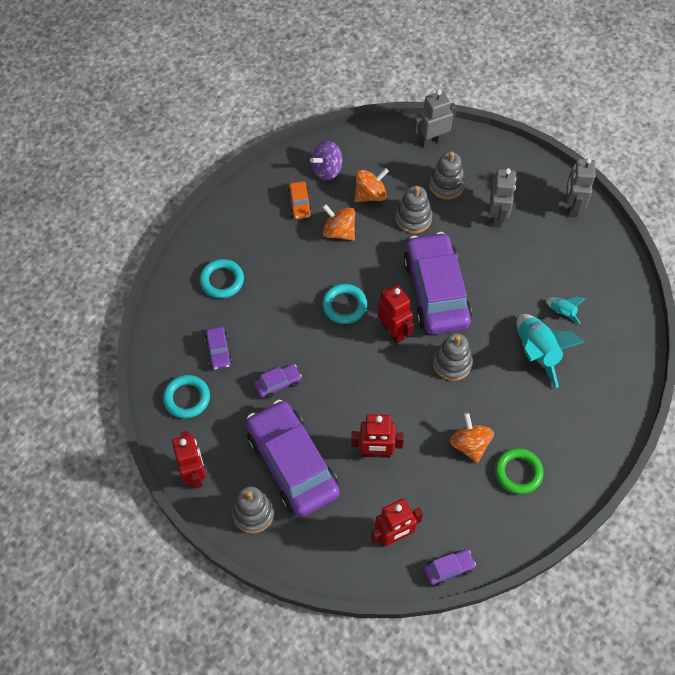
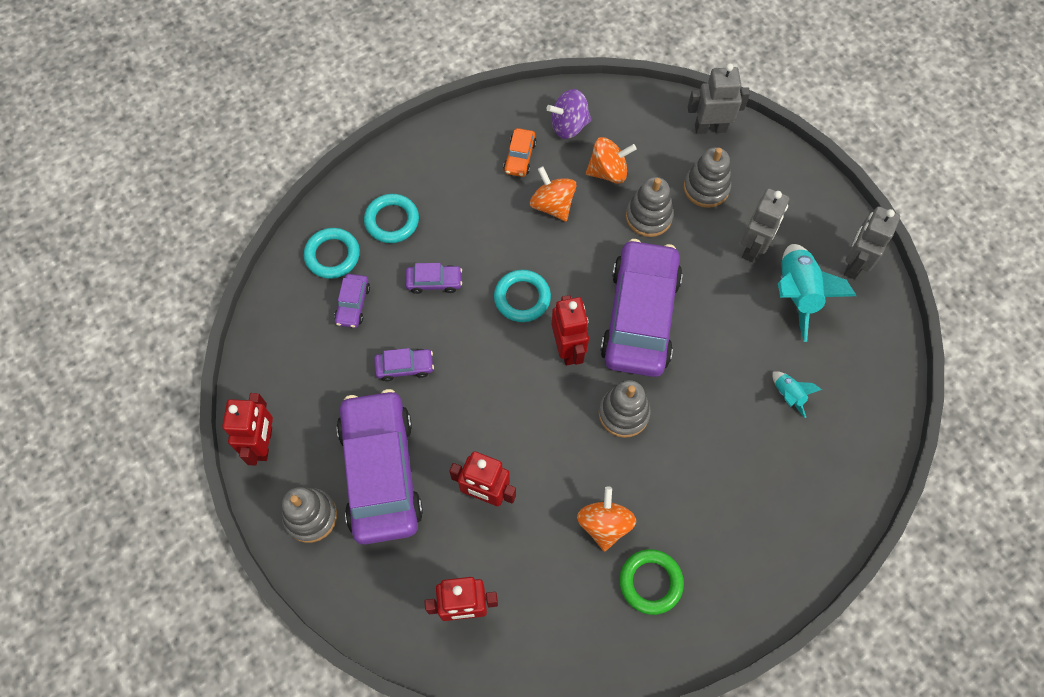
camera: 20 degrees right, 5 degrees up
turquoise ring [163,375,210,418] -> turquoise ring moved to [304,228,360,279]
purple car [424,549,476,586] -> purple car moved to [405,263,462,294]
turquoise rocket [517,314,584,388] -> turquoise rocket moved to [778,244,856,342]

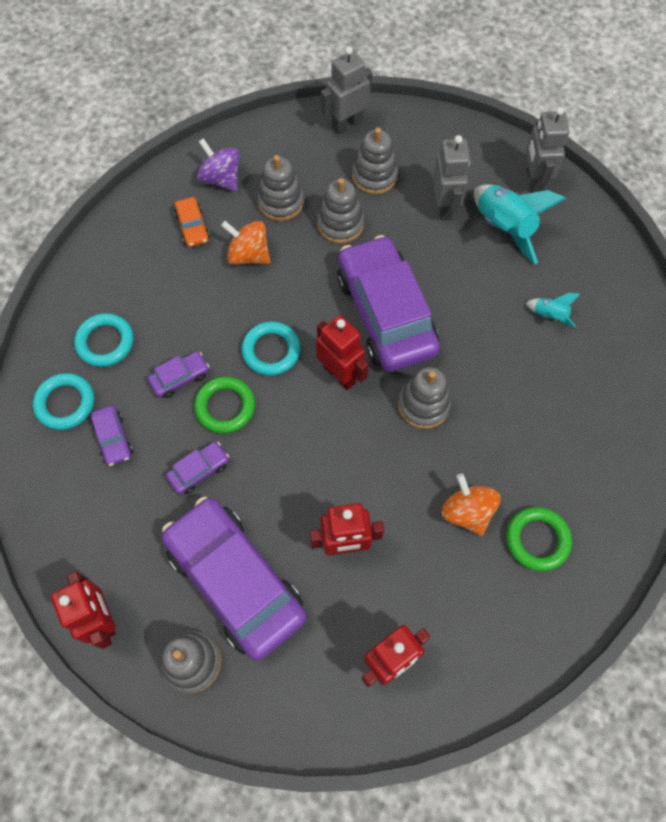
camera: 30 degrees left, 0 degrees up
purple spinning top [546,89,592,139] -> purple spinning top turned 90 degrees clockwise [197,138,240,192]
orange spinning top [586,137,636,184] -> grey stacking toy [257,155,304,221]
none -> green ring [194,377,255,434]

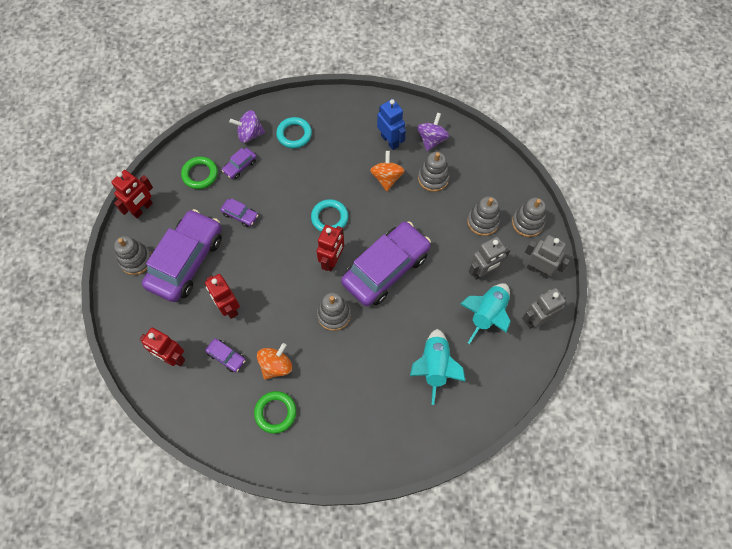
camera: 65 degrees right, 0 degrees up
turquoise ring [33,373,94,430] -> purple spinning top [229,110,265,143]
purple car [147,351,209,398] -> purple car moved to [205,339,246,372]
orange car [174,197,210,247] -> blue robot [377,99,406,150]
green ring [194,377,255,434] -> green ring moved to [181,157,218,189]
grey stacking toy [317,178,364,244] -> grey stacking toy moved to [512,198,546,237]
grey robot [321,47,372,134] -> grey robot moved to [525,235,570,279]
turquoise rocket [526,293,580,327] -> turquoise rocket [410,329,466,405], size x2.02

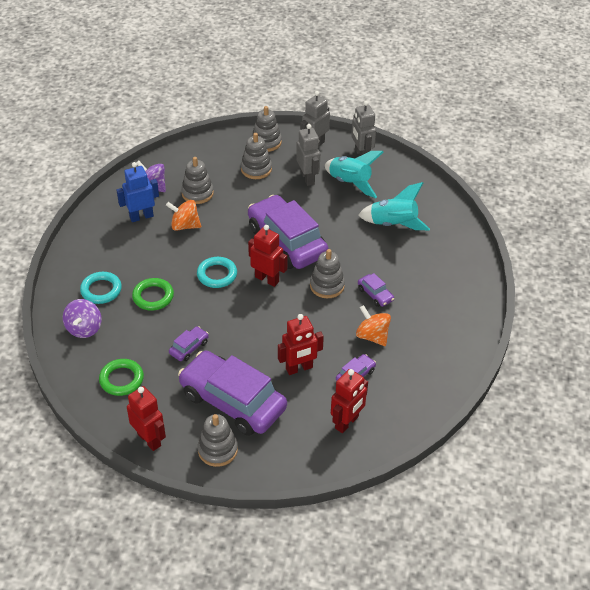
camera: 80 degrees left, 20 degrees down
purple car [222,148,257,179] -> purple car moved to [358,273,394,307]
green ring [254,391,296,434] -> green ring moved to [132,278,174,311]

